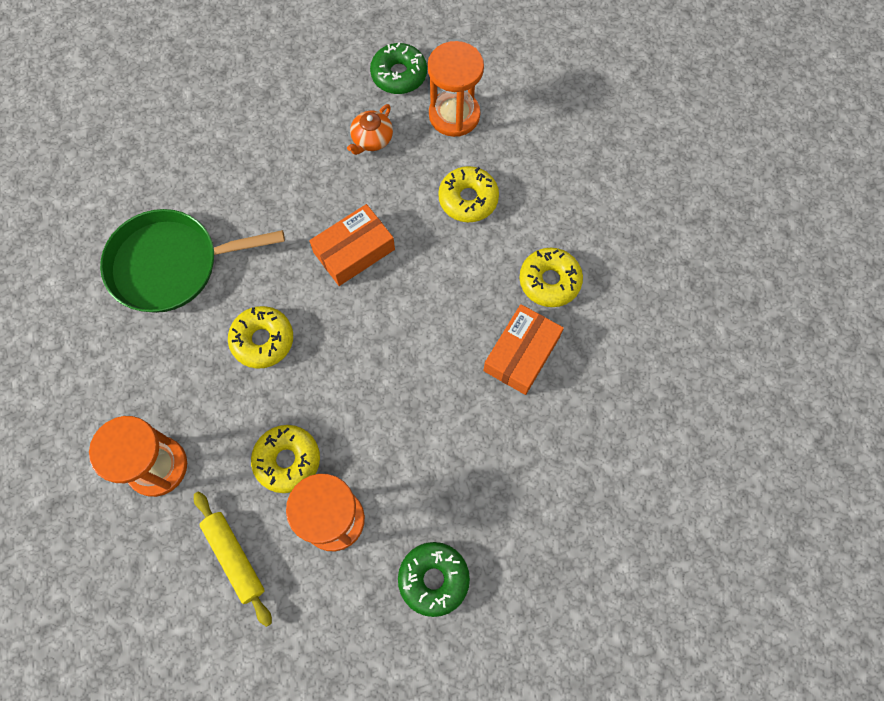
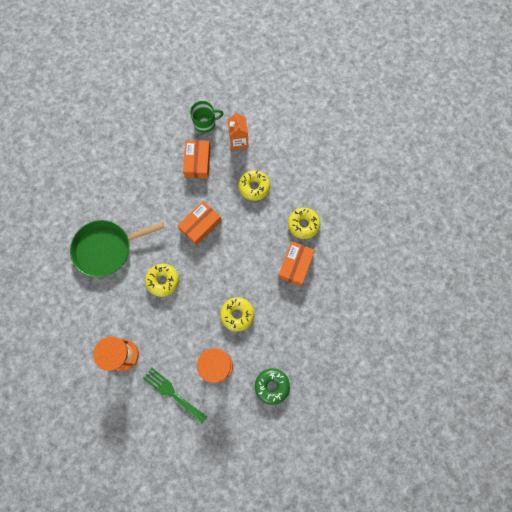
camera: 10 degrees left, 5 degrees up
yellow rolling pin [194,491,272,627] -> green fork [143,368,207,424]
yellow donut [251,425,320,493] -> yellow donut moved to [220,297,254,332]
orange teapot [347,104,393,155] -> orange box [183,140,211,179]
green donut [370,43,427,94] -> green mug [190,101,224,133]
orange hourglass [427,41,484,137] -> orange carton [228,112,249,150]

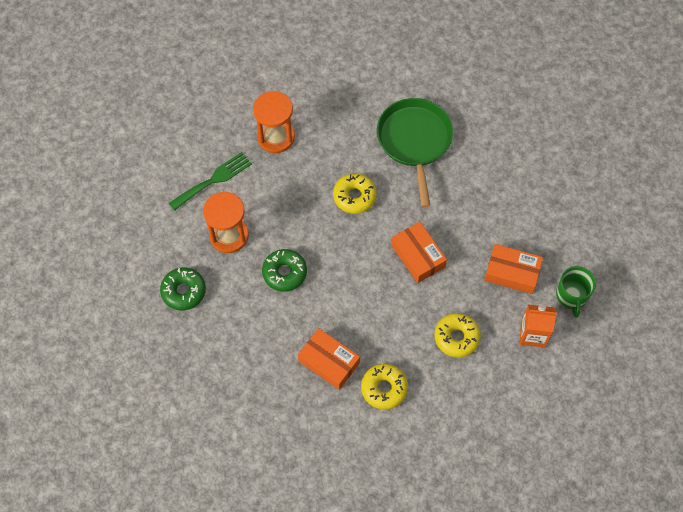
camera: 105 degrees right, 10 degrees down
yellow donut [220,297,254,332] -> green donut [262,249,307,292]

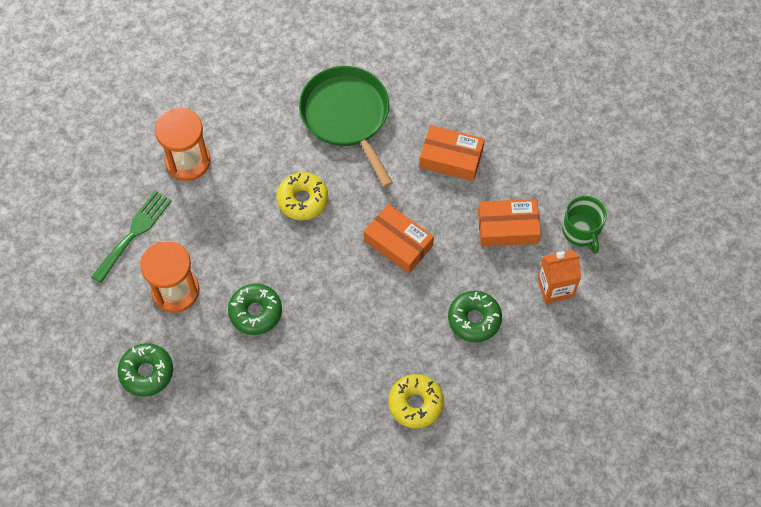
camera: 20 degrees left, 0 degrees up
orange box [298,328,360,390] -> orange box moved to [419,125,485,181]
yellow donut [434,313,481,357] -> green donut [448,291,502,342]

